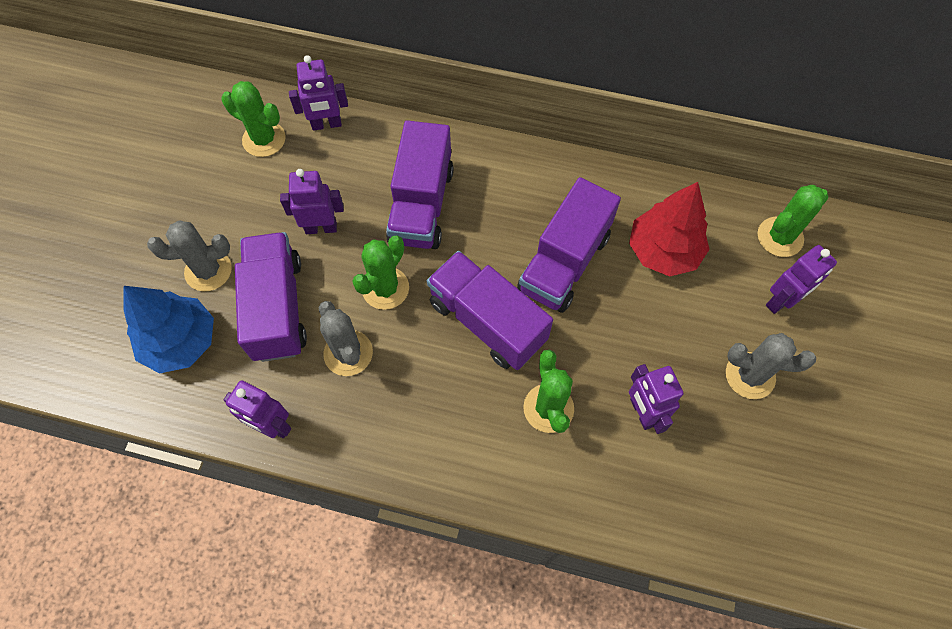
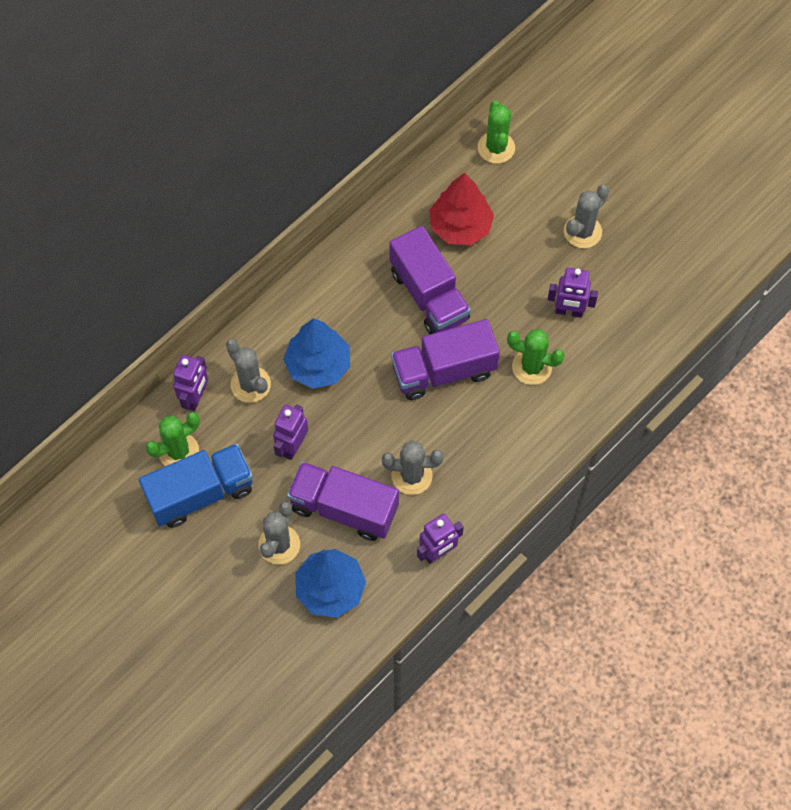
camera: 60 degrees left, 0 degrees up
green cactus [352,236,409,310] -> none
purple truck [386,120,454,249] -> blue tree [283,318,350,389]
purple robot [766,245,837,314] -> none
none -> blue truck [139,444,253,528]
none -> grey cactus [226,339,271,403]

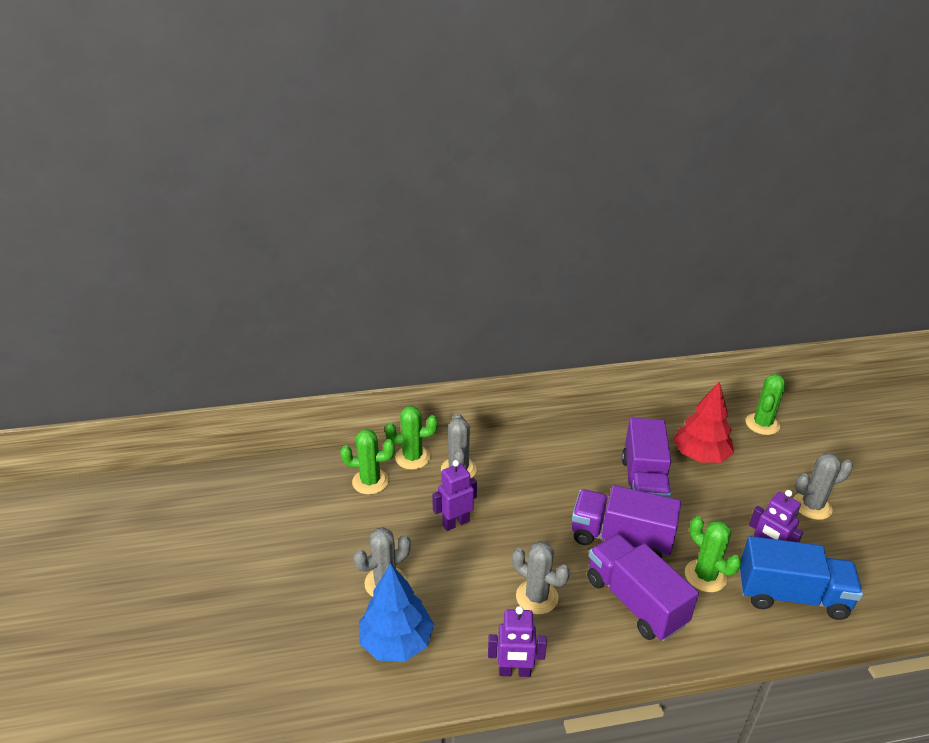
camera: 35 degrees right, 30 degrees down
blue truck [139,444,253,528] -> blue truck moved to [740,536,863,620]
purple robot [173,355,208,411] -> green cactus [385,406,438,470]
blue tree [283,318,350,389] -> none
purple truck [287,462,399,541] -> purple truck moved to [587,534,699,641]

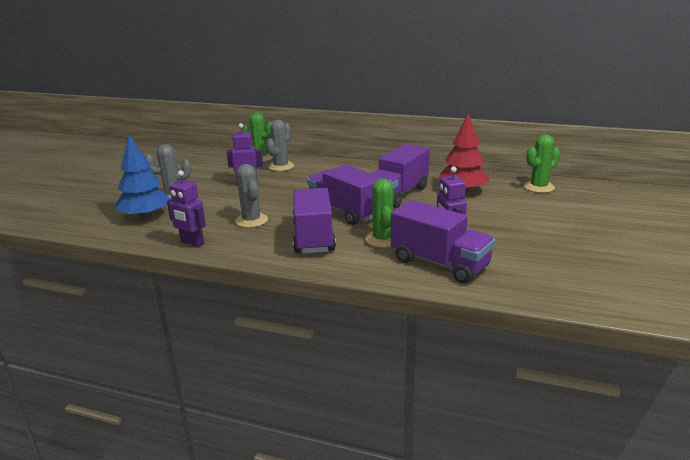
camera: 30 degrees right, 10 degrees down
green cactus [340,429,395,495] -> none
blue truck [740,536,863,620] -> purple truck [391,200,495,283]
grey cactus [793,453,853,520] -> none

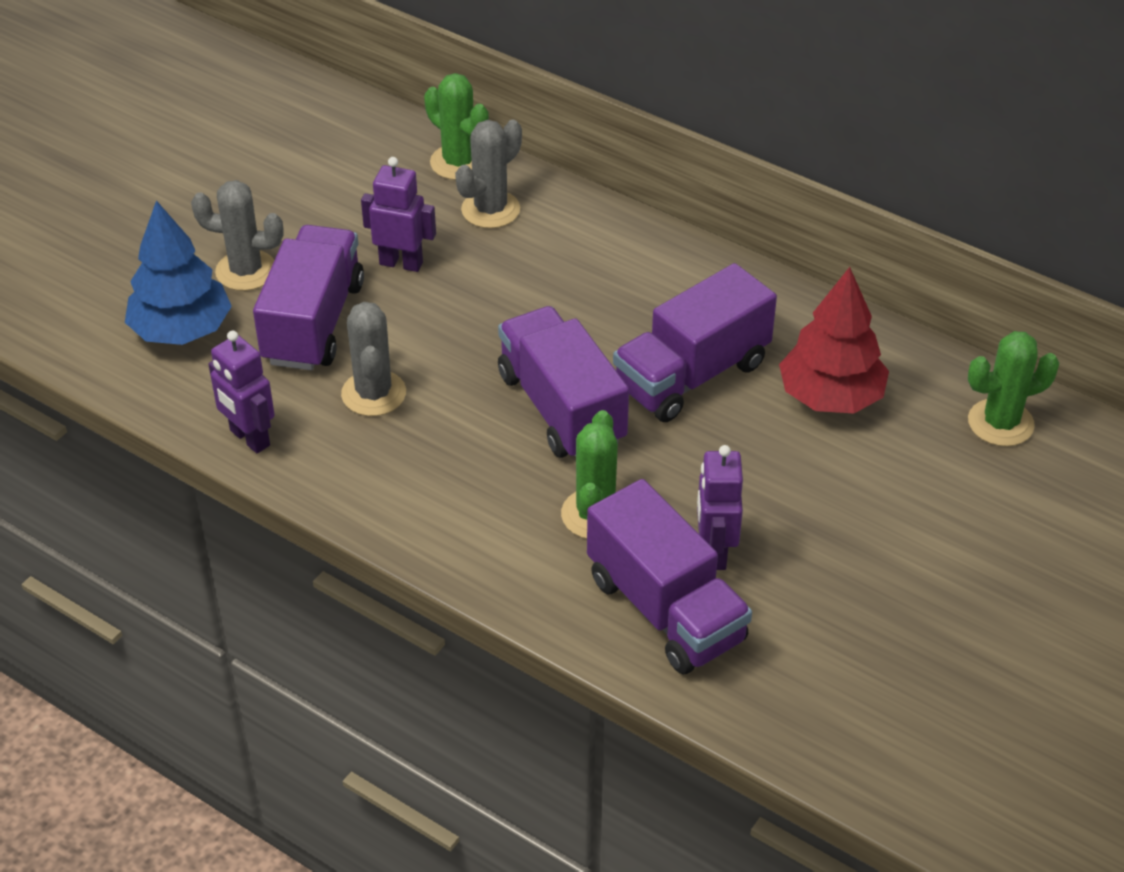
camera: 15 degrees right, 20 degrees up
purple truck [292,188,336,254] -> purple truck moved to [253,225,364,370]

